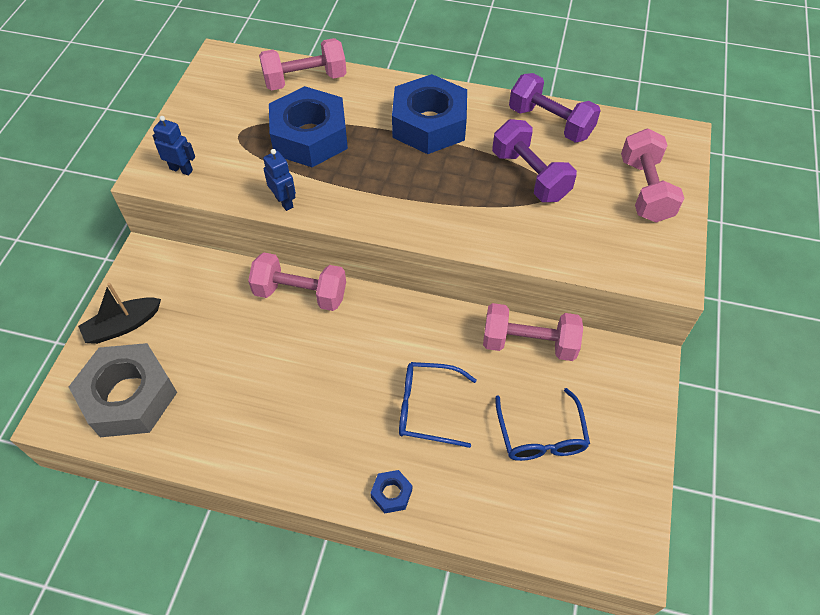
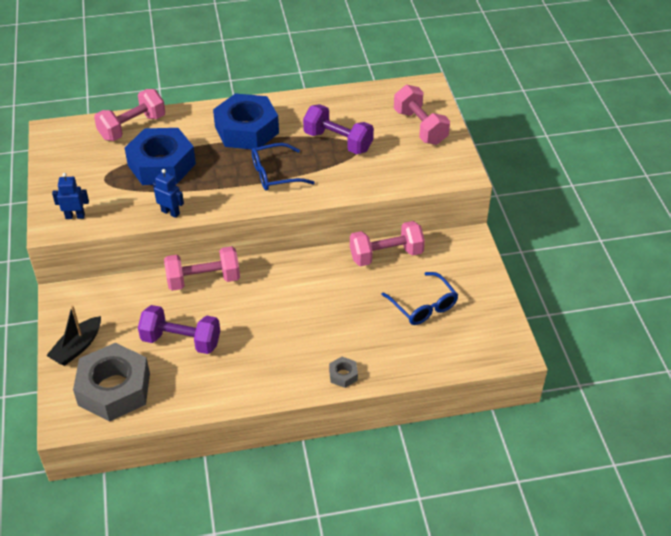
camera: 25 degrees left, 10 degrees down
blue nut [371,470,412,514] -> grey nut [329,357,358,388]
blue glasses [399,362,477,448] -> blue glasses moved to [252,143,315,190]
purple dumbbell [509,73,601,143] -> purple dumbbell moved to [138,305,220,354]

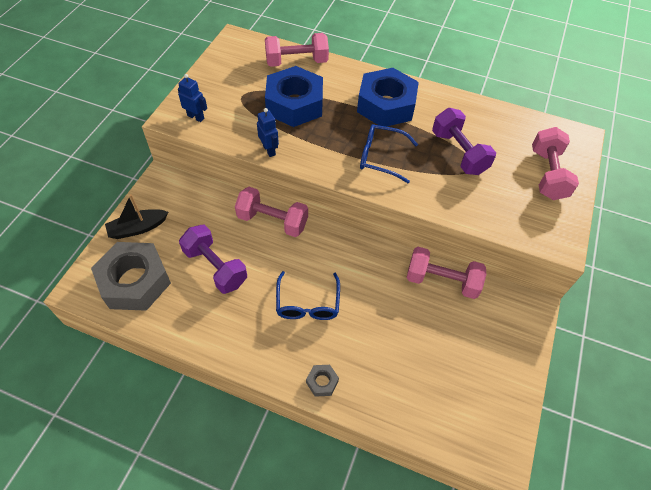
camera: 30 degrees right, 10 degrees up
blue glasses [381,272,458,325] -> blue glasses moved to [276,271,340,320]

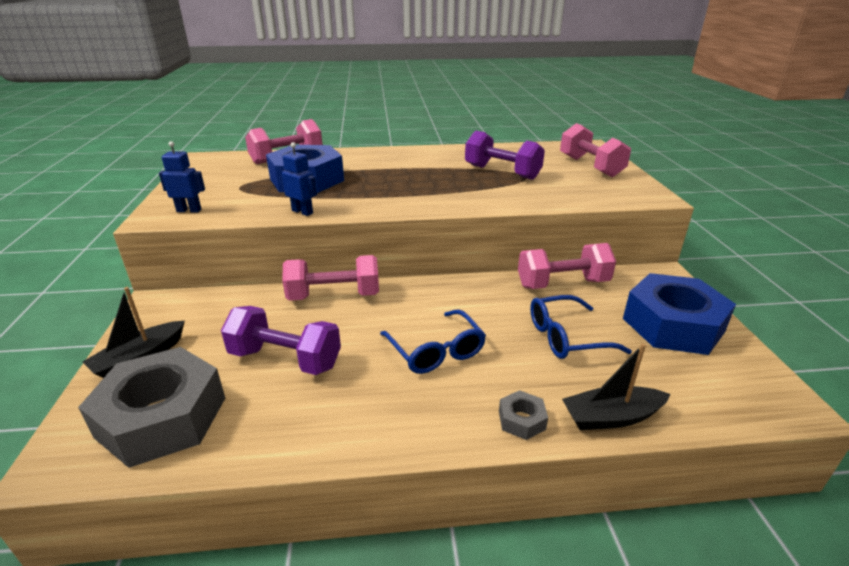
camera: 25 degrees left, 25 degrees down
blue nut [357,68,419,127] -> blue nut moved to [623,273,736,355]
blue glasses [360,124,418,183] -> blue glasses moved to [530,295,632,359]
none -> black boat [562,344,671,430]

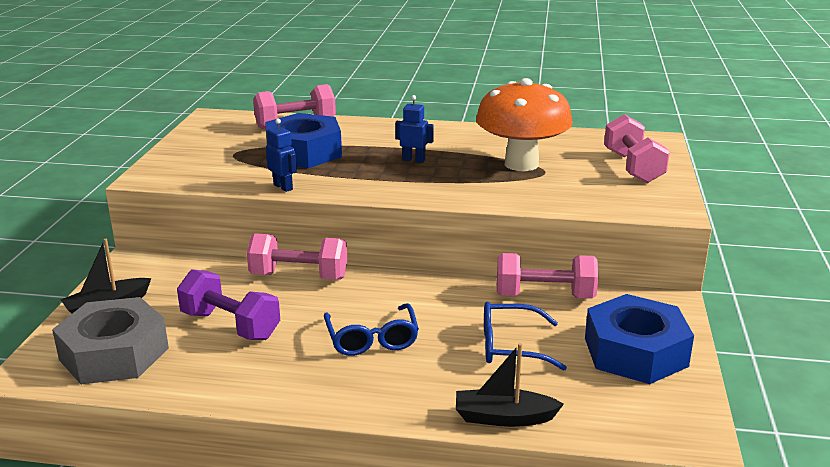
camera: 15 degrees right, 5 degrees down
blue robot [159,141,205,213] -> blue robot moved to [395,95,434,163]
purple dumbbell [465,131,545,180] -> orange mushroom [476,78,573,171]
grey nut [499,390,548,440] -> none

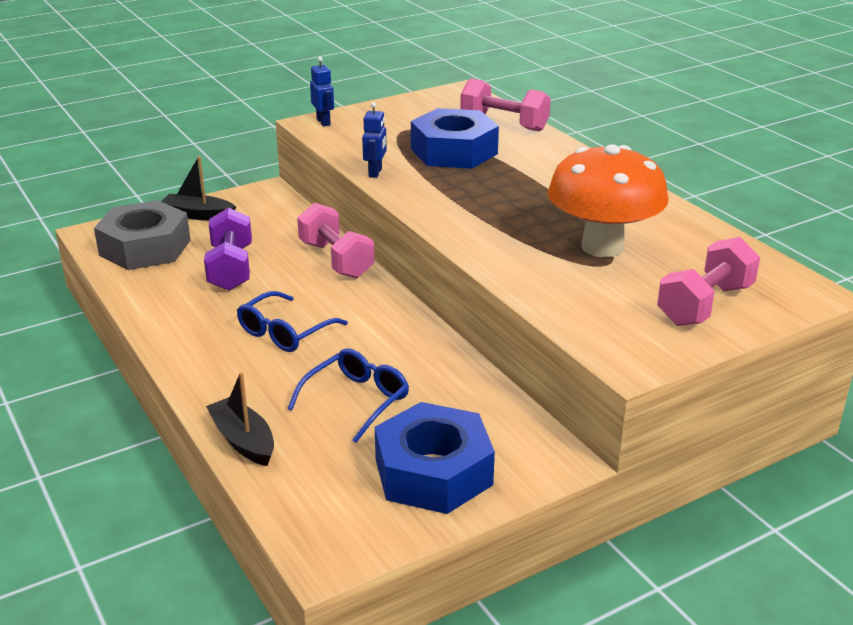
camera: 50 degrees right, 5 degrees up
blue robot [395,95,434,163] -> blue robot moved to [310,57,334,126]
blue glasses [484,301,567,371] -> blue glasses turned 75 degrees clockwise [287,348,409,443]
pink dumbbell [497,253,598,299] -> none

